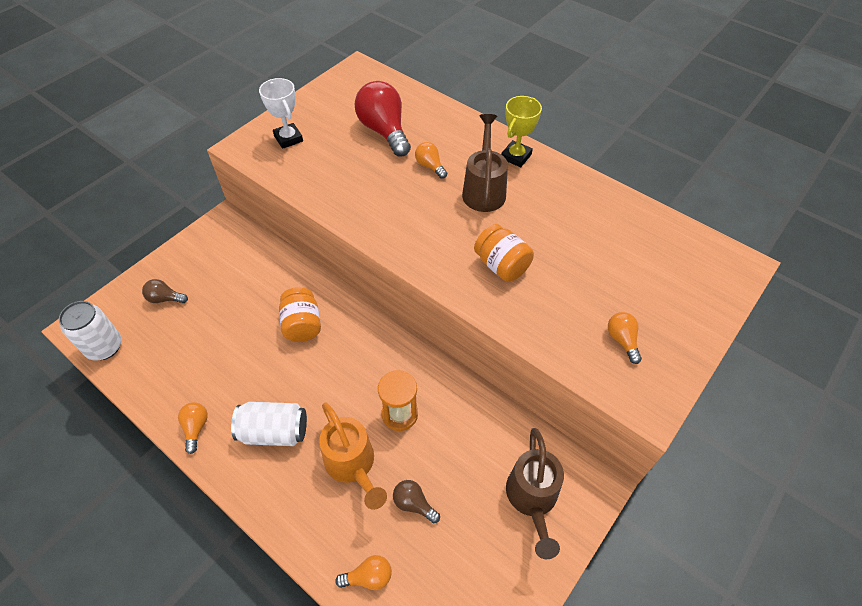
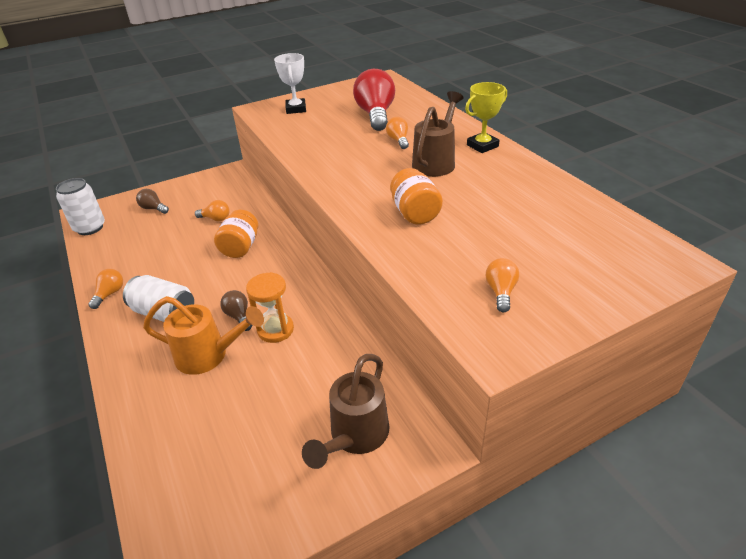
camera: 25 degrees right, 15 degrees down
orange watering can [319,402,387,510] -> orange watering can turned 75 degrees counterclockwise [143,296,264,375]
orange light bulb [335,555,392,590] -> orange light bulb moved to [195,200,230,221]
brown light bulb [393,480,440,523] -> brown light bulb moved to [220,290,252,331]

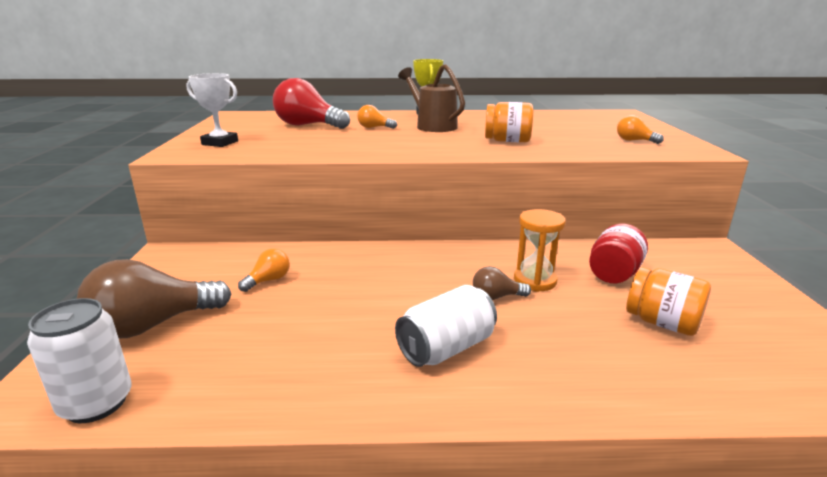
camera: 65 degrees left, 15 degrees down
orange light bulb [88,269,123,309] -> none
brown light bulb [136,189,169,214] -> brown light bulb [77,259,231,338], size x2.05
orange watering can [143,296,264,375] -> none
orange jar [214,210,258,258] -> orange jar moved to [626,267,711,336]
brown watering can [302,354,389,469] -> none
none -> red jar [589,224,648,283]

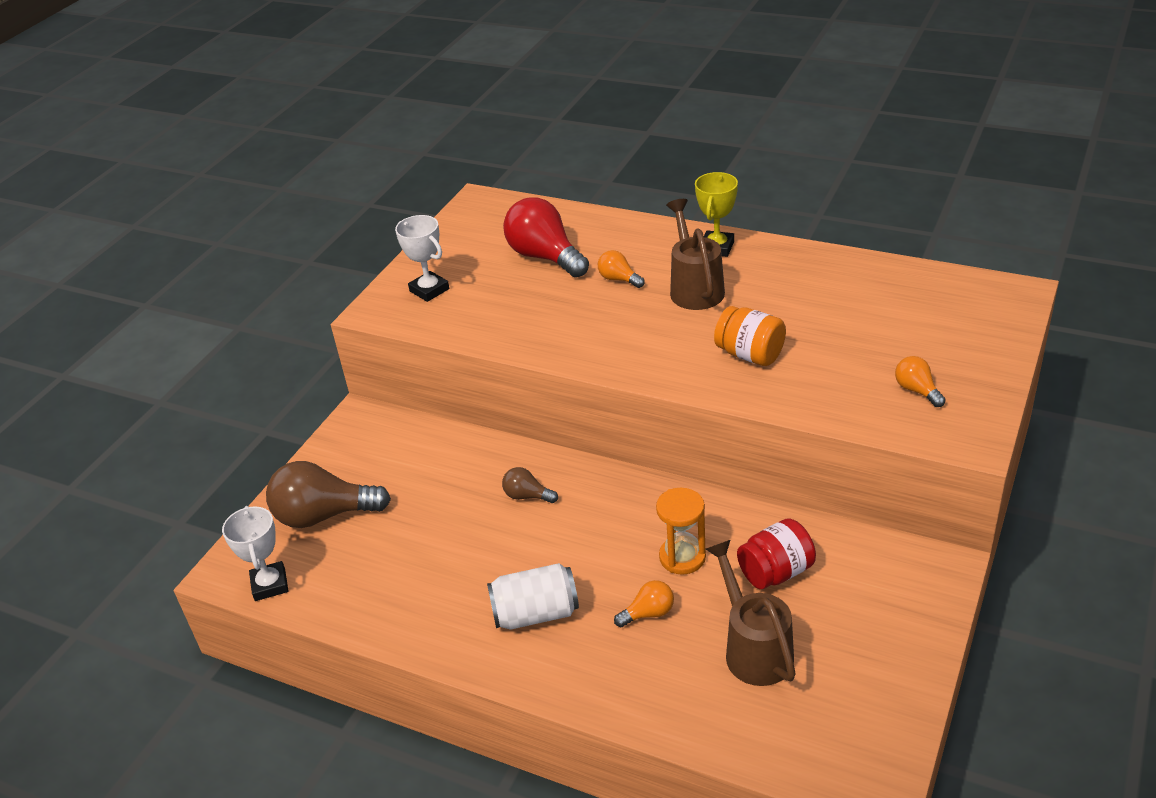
camera: 30 degrees right, 15 degrees up
white can [27,298,132,423] -> white trophy [222,506,289,601]
orange light bulb [238,249,290,292] -> orange light bulb moved to [614,580,674,627]
brown light bulb [473,266,531,300] -> brown light bulb moved to [502,467,558,503]
orange jar [626,267,711,336] -> brown watering can [706,540,796,686]

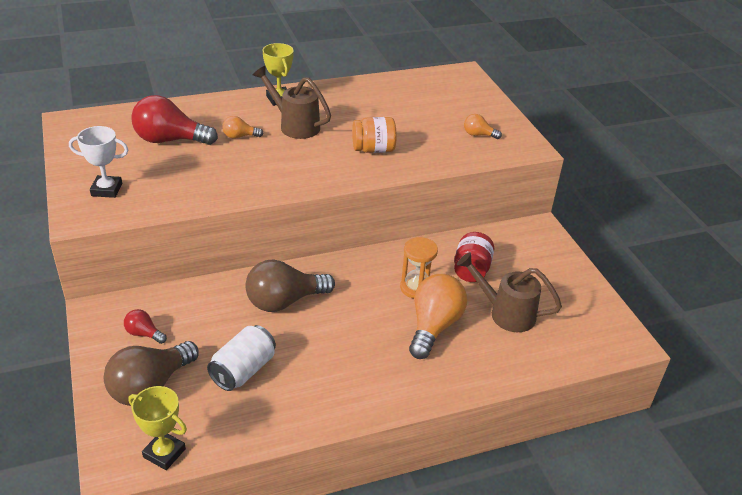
camera: 50 degrees left, 0 degrees up
white trophy [222,506,289,601] -> yellow trophy [128,386,187,470]
white can [487,563,579,630] -> white can moved to [207,325,276,391]
brown light bulb [502,467,558,503] -> brown light bulb [245,259,335,312], size x2.05
orange light bulb [614,580,674,627] -> orange light bulb [409,274,467,359], size x2.05
none -> red light bulb [124,309,167,344]

